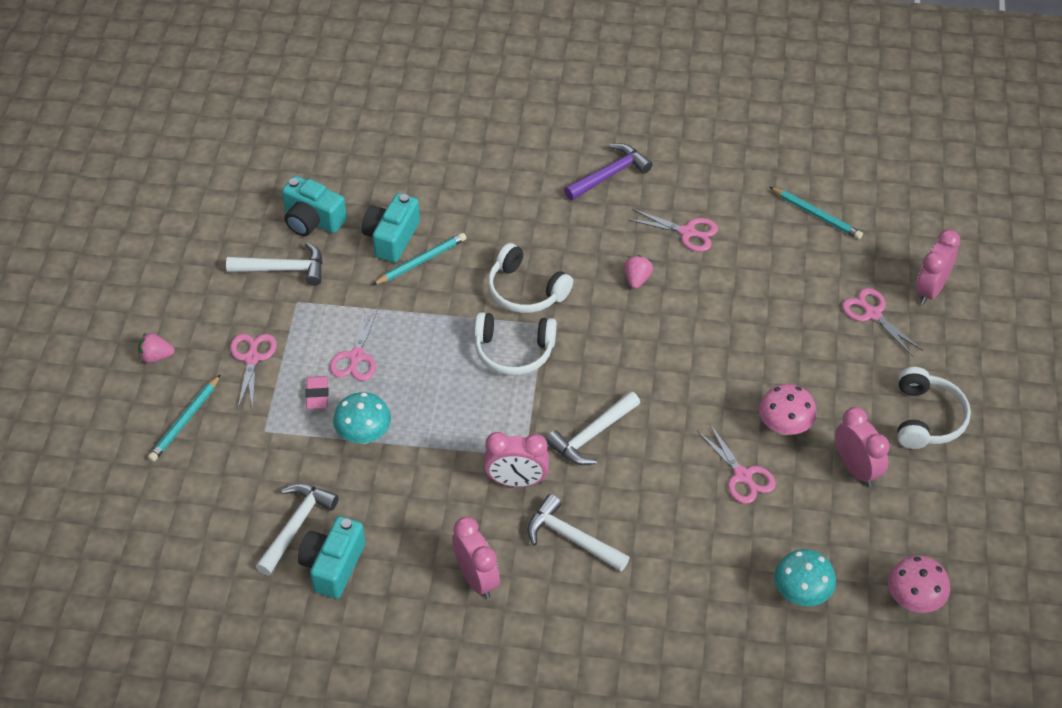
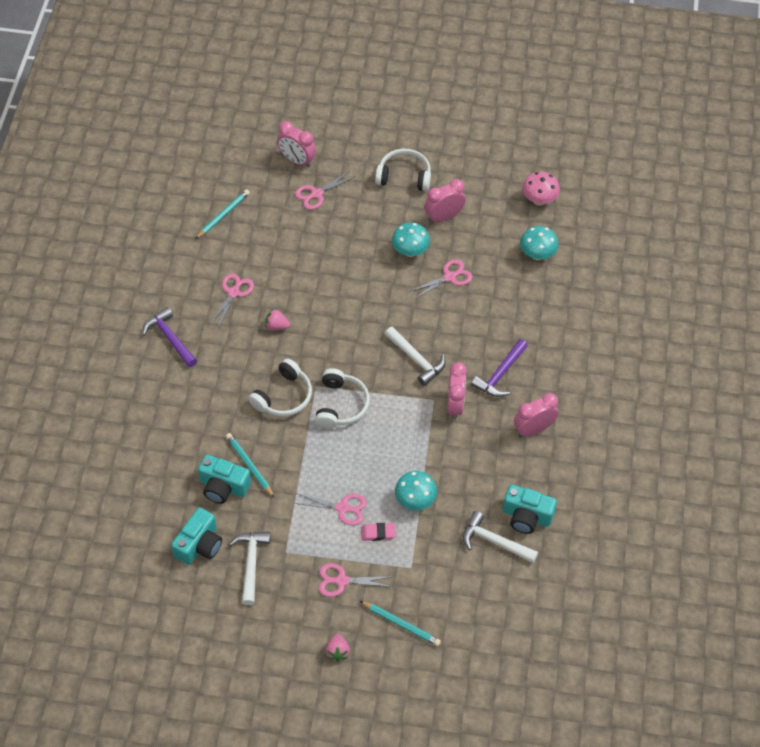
camera: 90 degrees left, 5 degrees up
white hammer [527,494,630,572] -> purple hammer [471,339,528,397]
pink mushroom [759,384,817,435] -> turquoise mushroom [392,223,430,257]

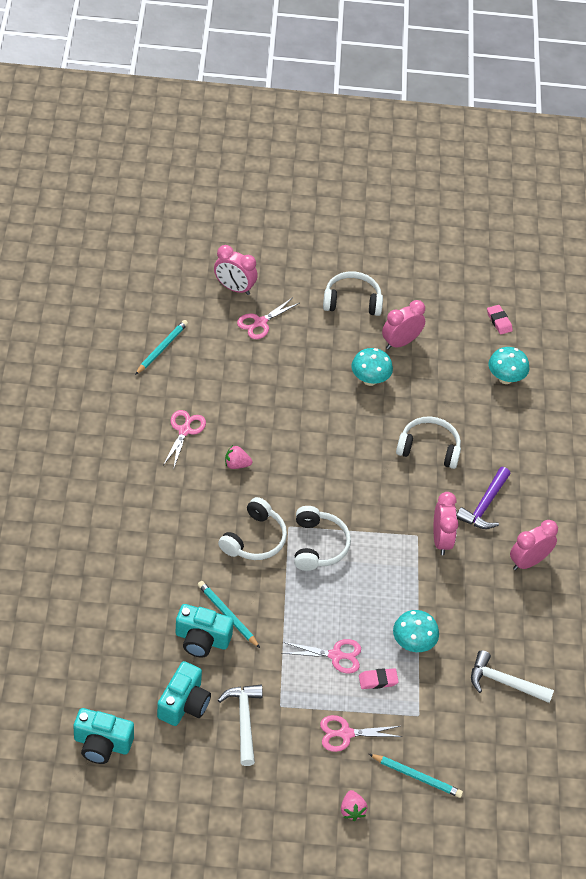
camera: 10 degrees left, 5 degrees down
purple hammer [142,307,197,367] -> none
white hammer [385,326,445,386] -> none
pink scissors [410,259,472,299] -> none
turquoise camera [503,485,557,534] -> turquoise camera moved to [73,708,134,764]
pink mushroom [522,172,560,206] -> pink eraser [487,305,513,334]
none -> white headphones [396,416,461,469]

